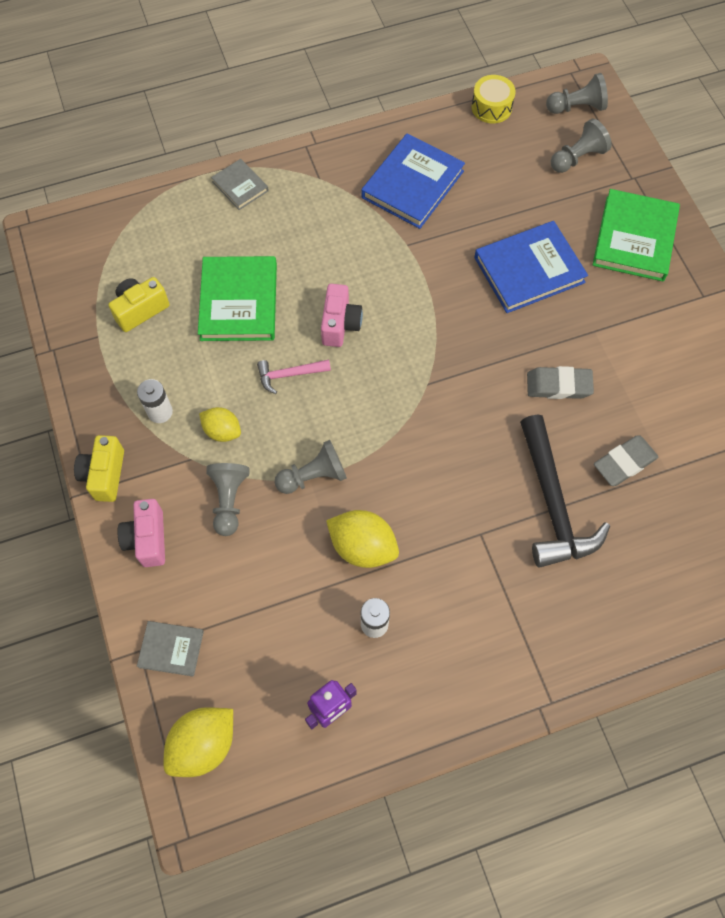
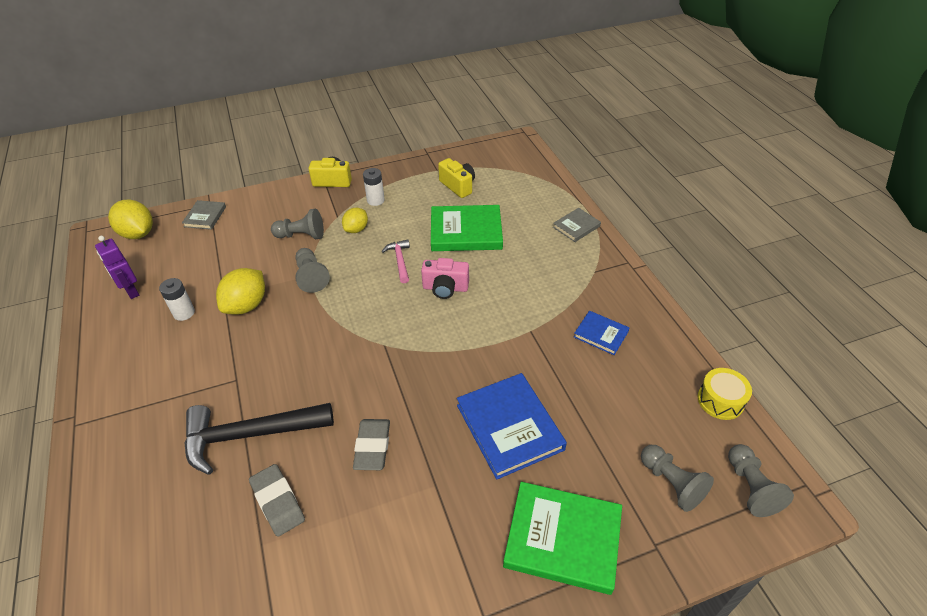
camera: 90 degrees right, 20 degrees down
pink camera [117,499,165,567] -> none
blue book [361,133,465,229] -> blue book [574,311,629,355], size x0.54

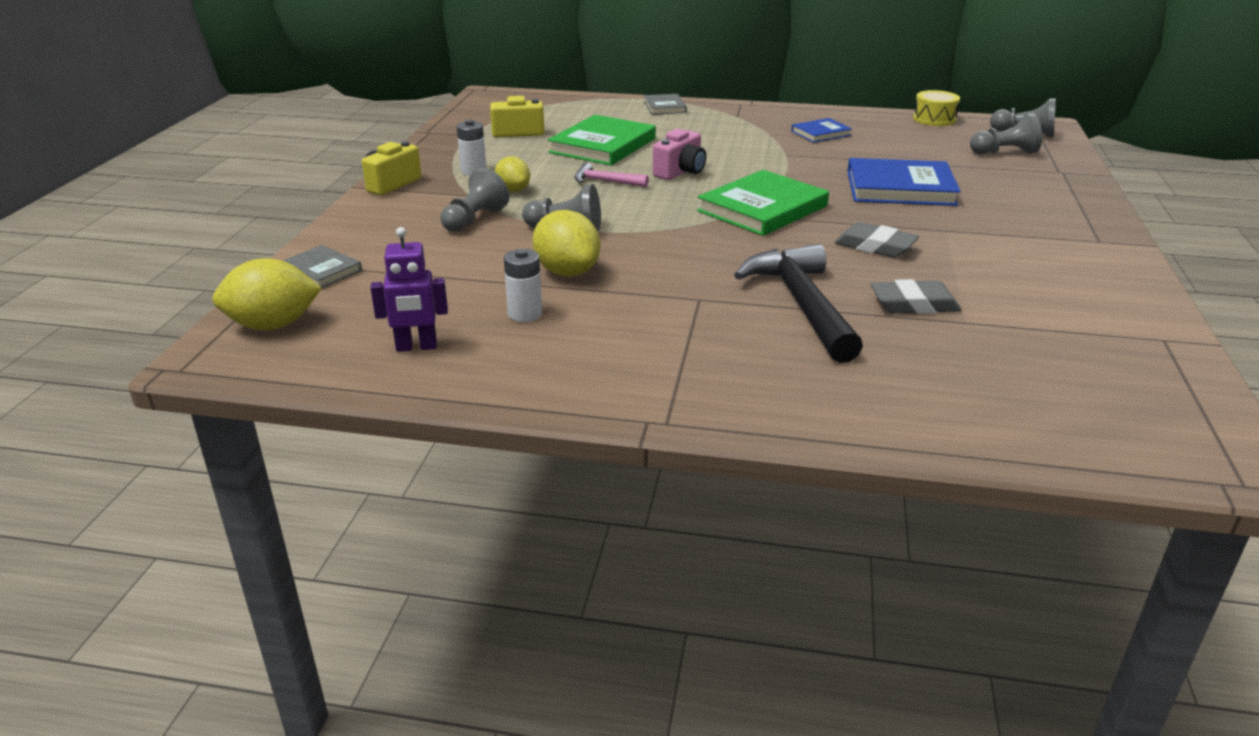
camera: 60 degrees left, 15 degrees down
black hammer [184,403,334,475] -> black hammer turned 150 degrees clockwise [734,244,863,363]
green book [503,482,622,595] -> green book moved to [697,170,829,236]

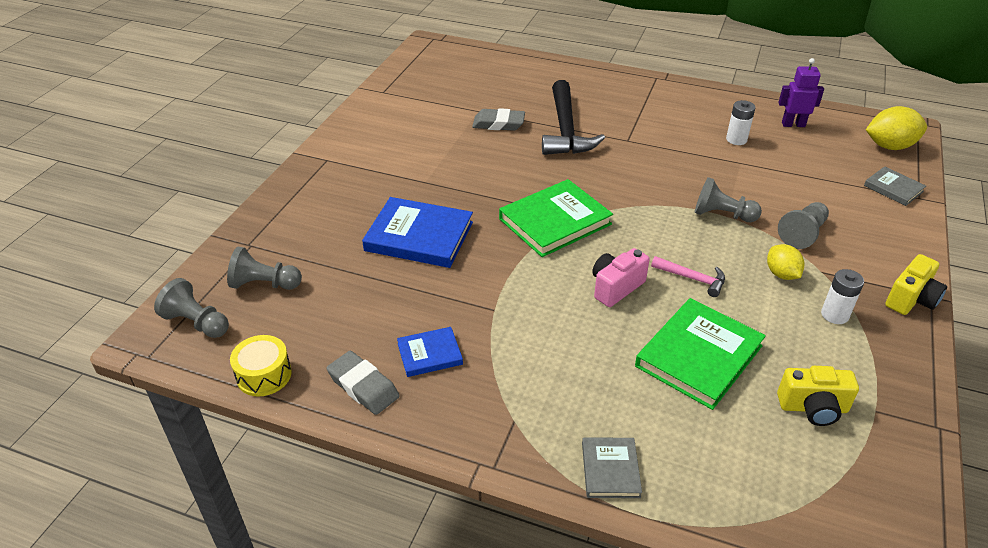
camera: 170 degrees left, 10 degrees up
yellow lemon [533,210,600,277] -> none
grey eraser [834,222,919,258] -> grey eraser moved to [327,351,400,415]

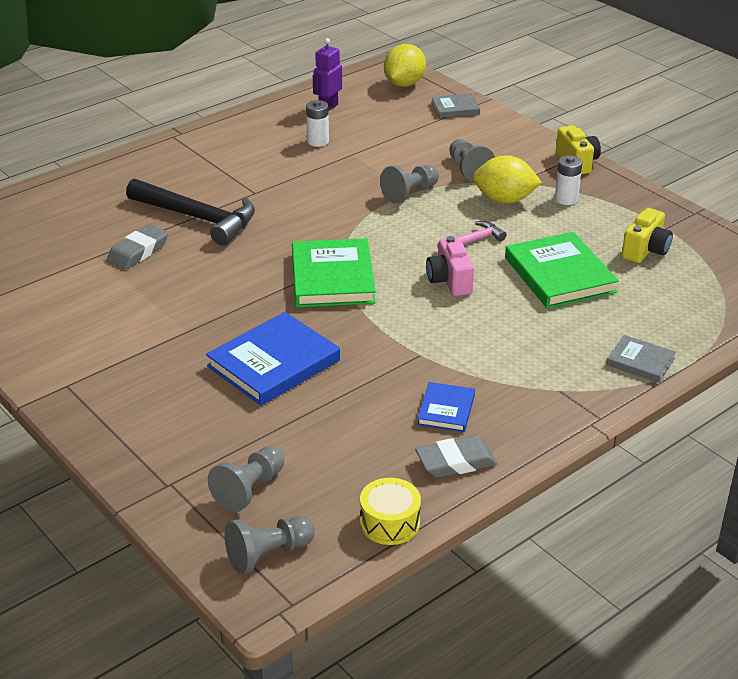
camera: 60 degrees left, 5 degrees down
yellow lemon [767,244,804,280] -> yellow lemon [473,155,542,204], size x1.57

